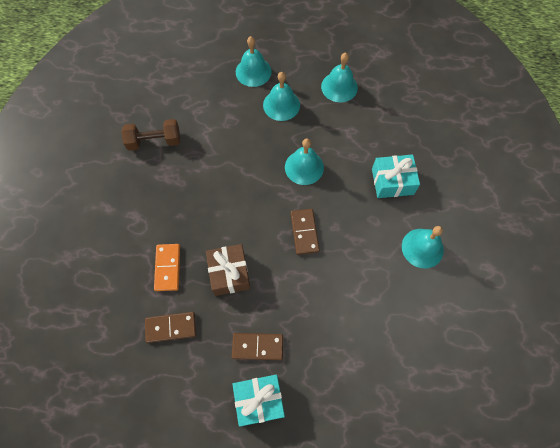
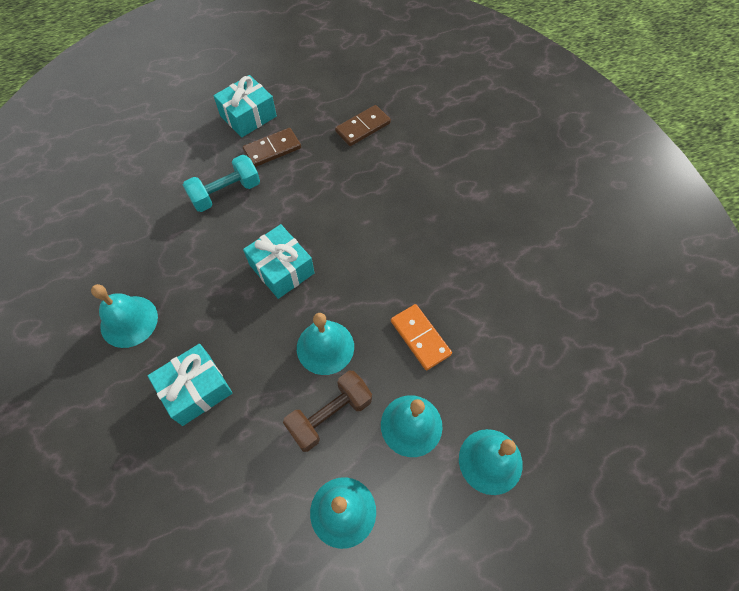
camera: 150 degrees right, 5 degrees down
brown dumbbell [121,119,180,151] -> brown dumbbell moved to [283,371,372,452]
orange domino [154,244,180,291] -> orange domino moved to [391,304,452,370]
brown gift [206,244,250,296] -> none
brown domino [291,209,320,255] -> turquoise gift [243,224,314,299]
none -> turquoise dumbbell [183,155,260,212]

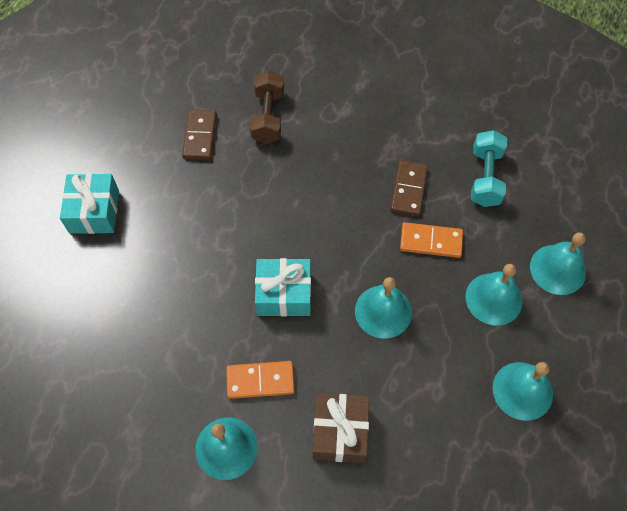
camera: 50 degrees left, 0 degrees up
turquoise gift [148,344,233,426] -> brown gift [313,393,369,463]
turquoise dumbbell [183,155,260,212] -> turquoise dumbbell moved to [471,130,507,207]
brown domino [243,128,301,167] -> brown domino moved to [390,160,428,216]
brown dumbbell [283,371,372,452] -> brown dumbbell moved to [250,71,284,144]
none -> orange domino [226,361,295,399]

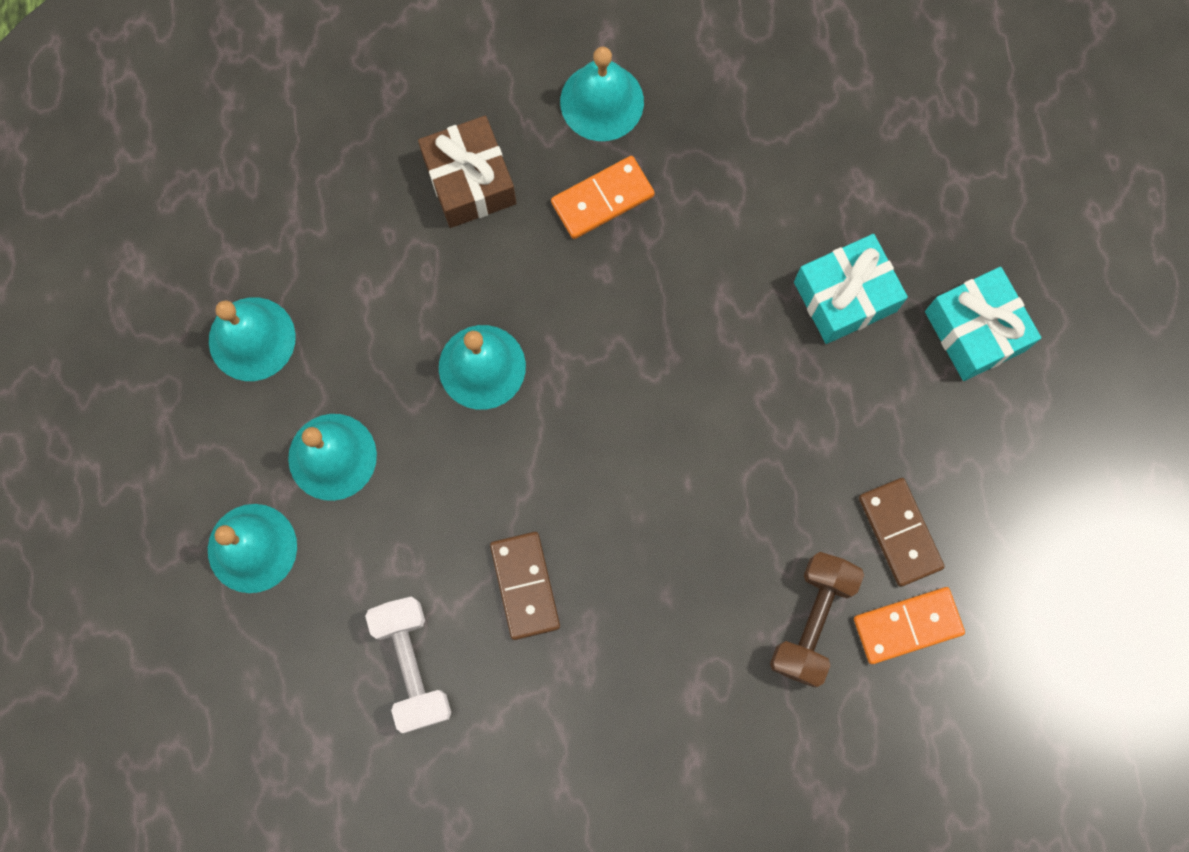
camera: 155 degrees right, 15 degrees up
brown dumbbell [250,71,284,144] -> brown dumbbell turned 45 degrees clockwise [770,552,864,687]
turquoise gift [255,258,311,316] -> turquoise gift moved to [794,234,908,344]
orange domino [400,222,463,258] -> orange domino moved to [854,587,965,664]
turquoise dumbbell [471,130,507,207] -> white dumbbell [365,596,451,733]

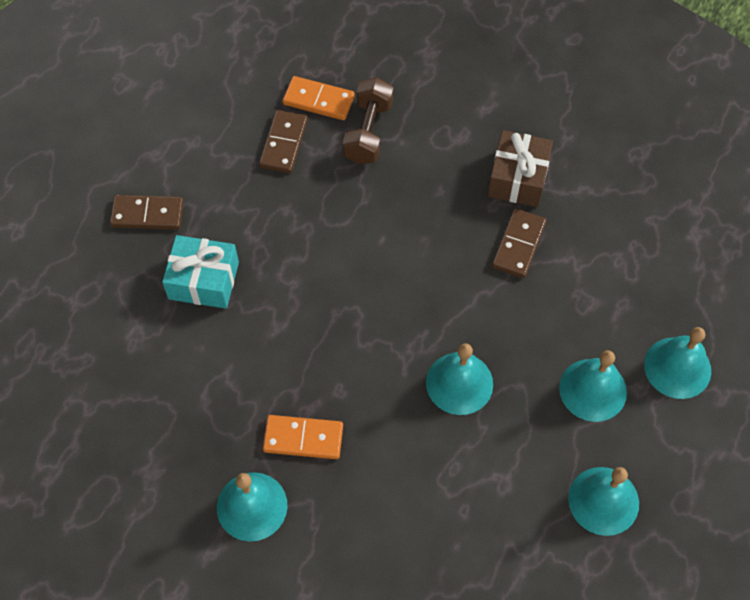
camera: 145 degrees left, 15 degrees down
white dumbbell [365,596,451,733] -> none
brown gift [418,116,516,228] -> brown gift moved to [488,130,553,207]
brown dumbbell [770,552,864,687] -> brown dumbbell turned 45 degrees counterclockwise [343,78,393,165]
turquoise gift [925,267,1041,381] -> brown domino [110,195,184,230]

